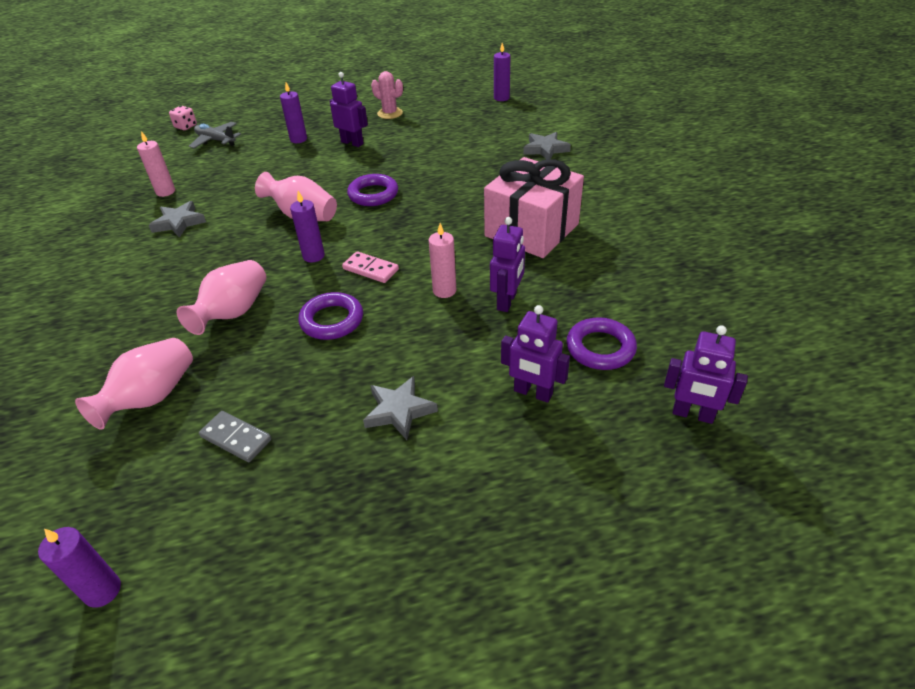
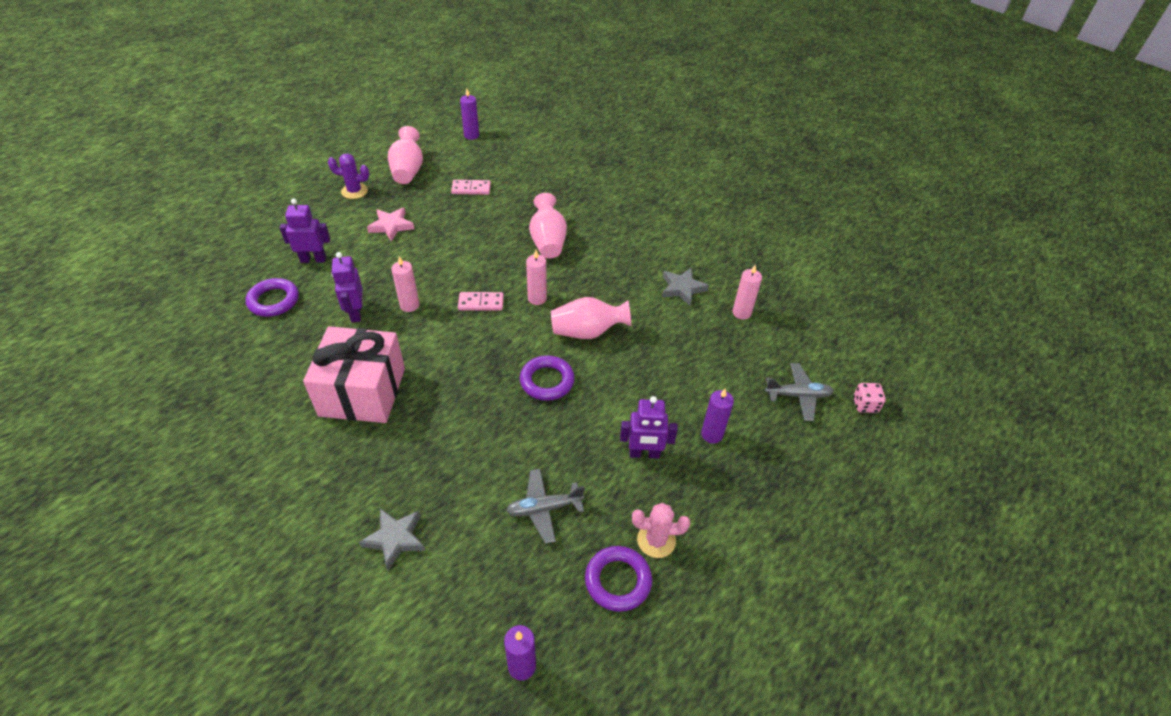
camera: 145 degrees right, 5 degrees up
pink vase [75,338,193,430] -> pink vase moved to [388,126,423,184]
grey domino [199,411,272,462] -> pink domino [451,180,491,195]
purple candle [290,191,325,262] -> pink candle [526,250,547,305]
purple ring [298,292,363,340] -> purple ring moved to [585,546,652,612]
grey star [363,376,438,440] -> pink star [367,207,414,242]
purple robot [664,325,748,424] -> none
none -> purple cactus [328,153,369,199]
none -> grey plane [506,469,584,544]

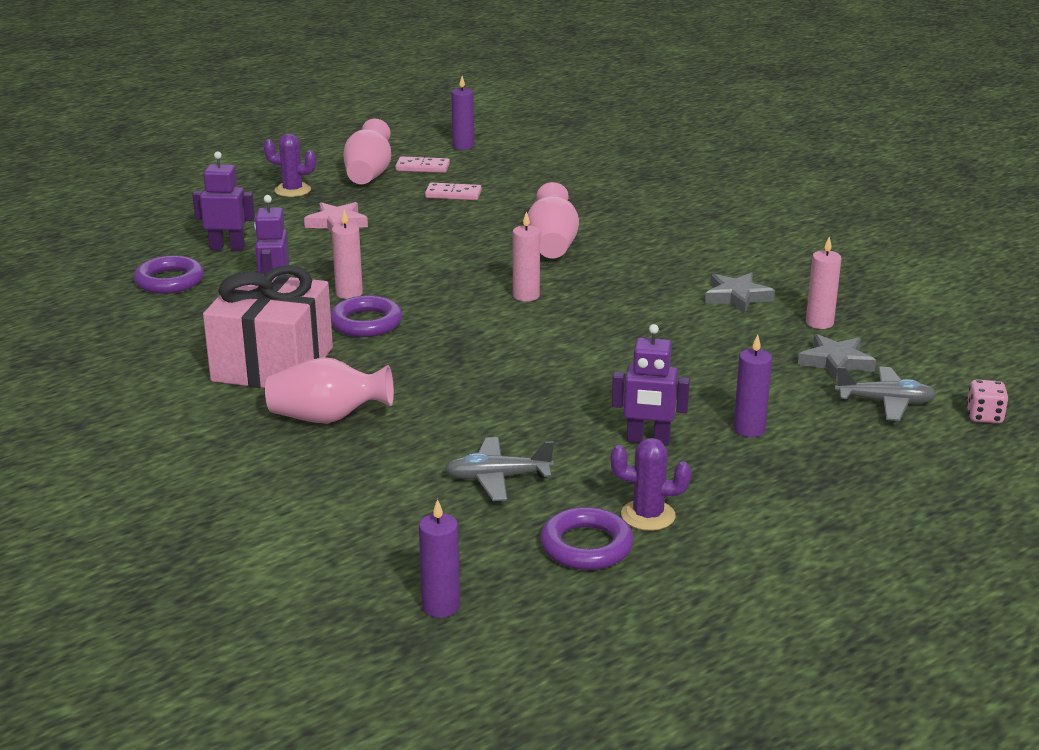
camera: 10 degrees right, 20 degrees down
grey star [359,509,426,571] -> grey star moved to [798,334,876,381]
pink domino [458,292,504,311] -> pink domino moved to [395,156,450,173]
purple ring [520,355,575,401] -> purple ring moved to [331,295,402,337]
pink vase [551,297,631,339] -> pink vase moved to [265,357,394,423]
pink cactus [632,503,690,558] -> purple cactus [611,438,691,531]

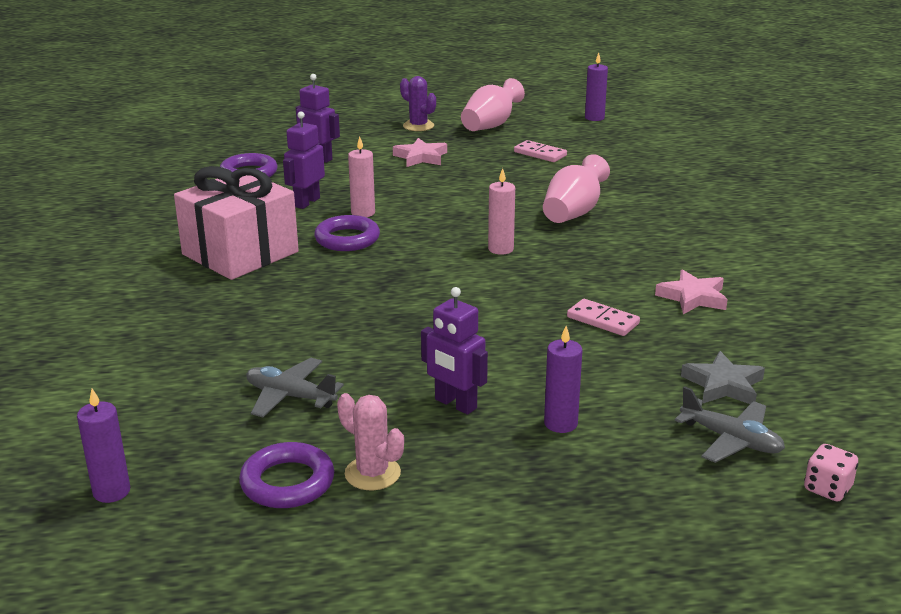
camera: 30 degrees right, 0 degrees up
pink vase [265,357,394,423] -> none
pink domino [395,156,450,173] -> pink domino moved to [567,299,640,336]
purple cactus [611,438,691,531] -> pink cactus [337,393,404,490]
grey star [705,272,775,314] -> pink star [655,269,728,314]
pink candle [806,237,842,329] -> none

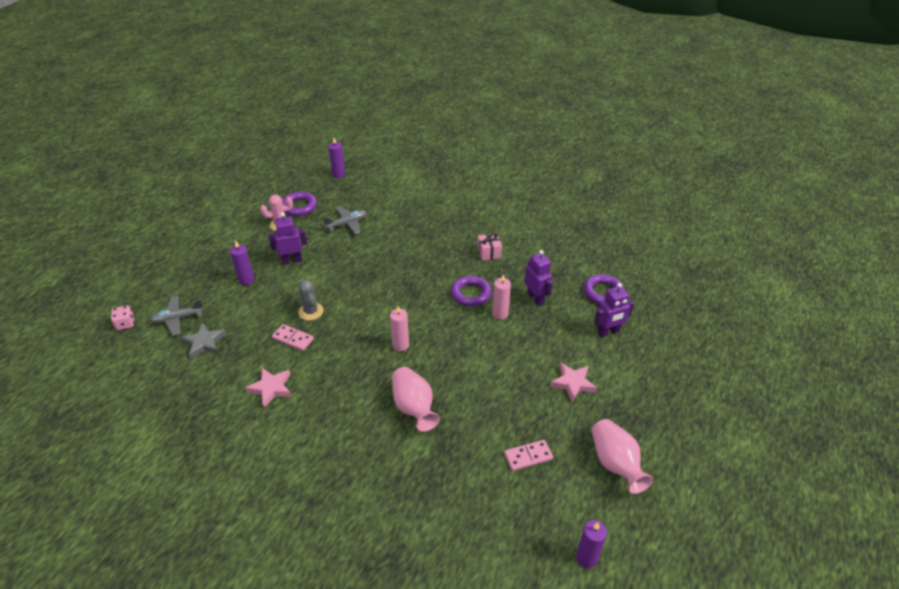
camera: 125 degrees right, 15 degrees up
pink gift [174,166,299,280] -> pink gift [477,233,502,261], size x0.42
purple cactus [400,76,436,131] -> none
pink domino [567,299,640,336] -> pink domino turned 45 degrees clockwise [272,324,314,351]
none -> grey cactus [298,280,324,320]

